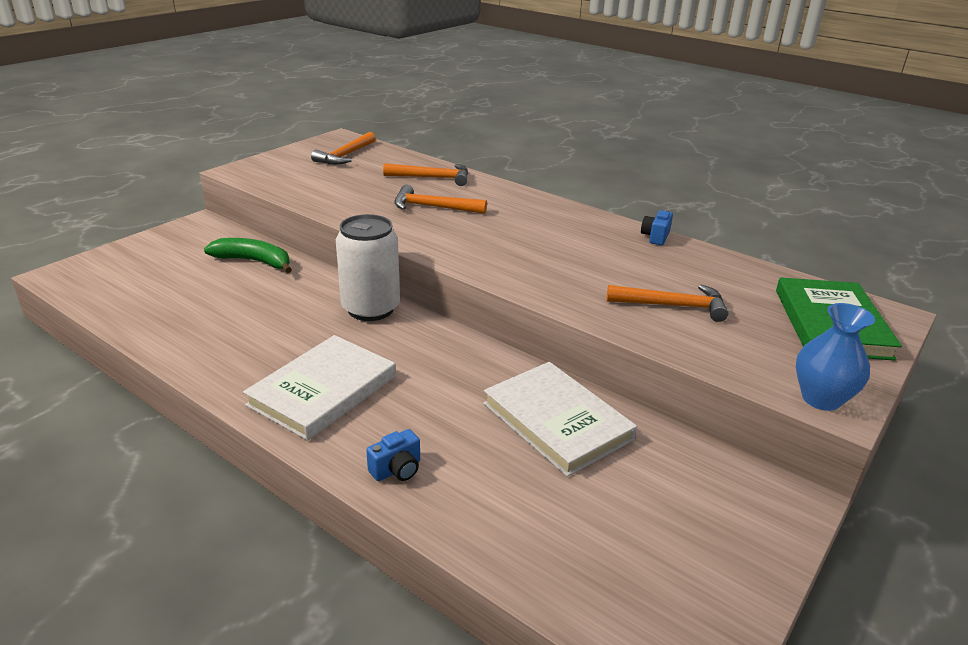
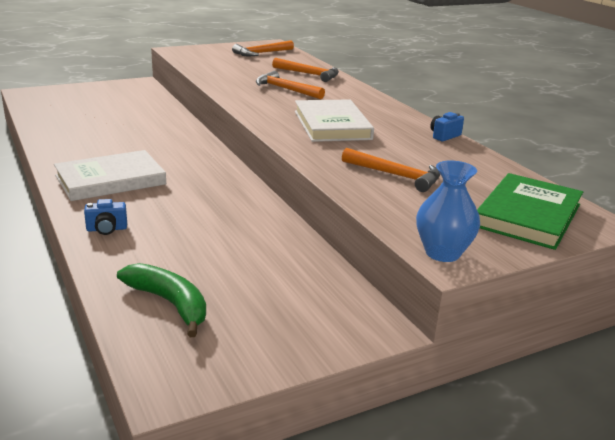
camera: 25 degrees right, 5 degrees down
green banana [204,238,292,273] -> green banana moved to [117,263,206,337]
white can [336,214,400,321] -> none
white book [483,362,637,477] -> white book moved to [295,99,374,142]

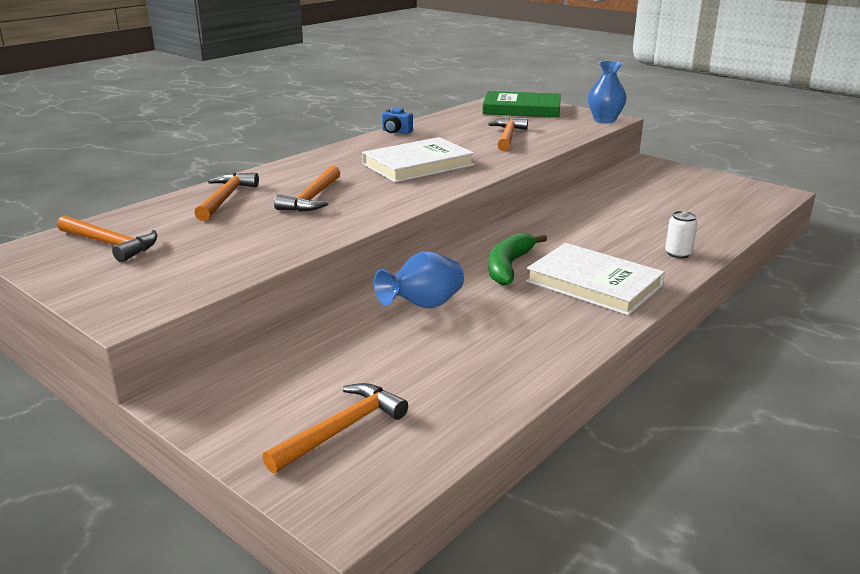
camera: 110 degrees left, 0 degrees up
blue camera [84,199,127,235] -> white can [665,211,698,259]
green banana [117,263,206,337] -> green banana moved to [488,233,547,285]
none -> orange hammer [262,383,408,473]
none -> blue vase [374,251,464,308]

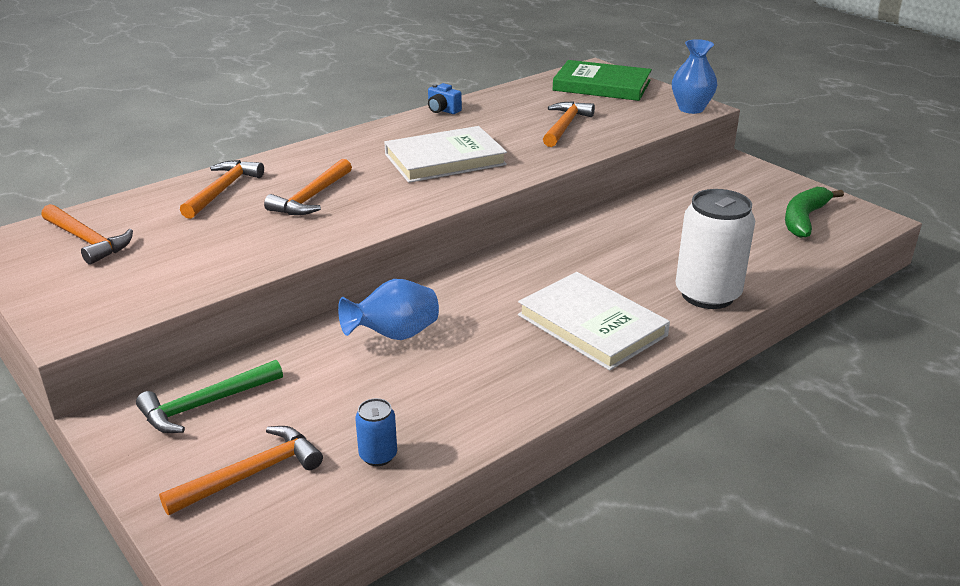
camera: 10 degrees right, 5 degrees up
green banana [488,233,547,285] -> green banana moved to [785,187,844,238]
white can [665,211,698,259] -> white can [676,189,755,309], size x2.17
none -> green hammer [136,360,283,433]
none -> blue can [355,398,397,466]

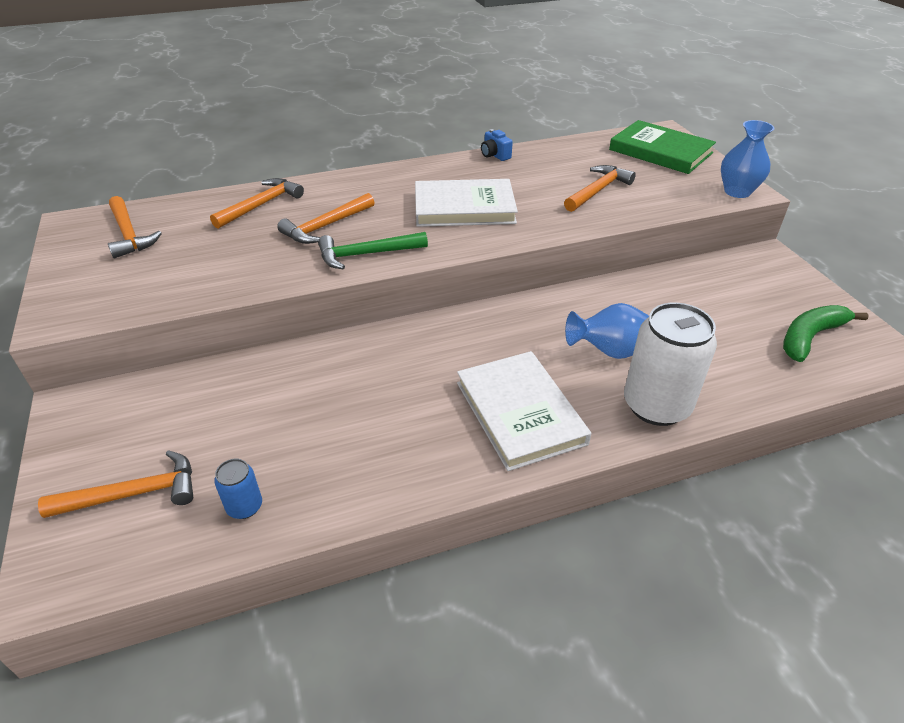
camera: 20 degrees right, 10 degrees up
green hammer [136,360,283,433] -> green hammer moved to [318,232,428,269]
blue vase [338,279,439,340] -> blue vase moved to [565,303,649,359]

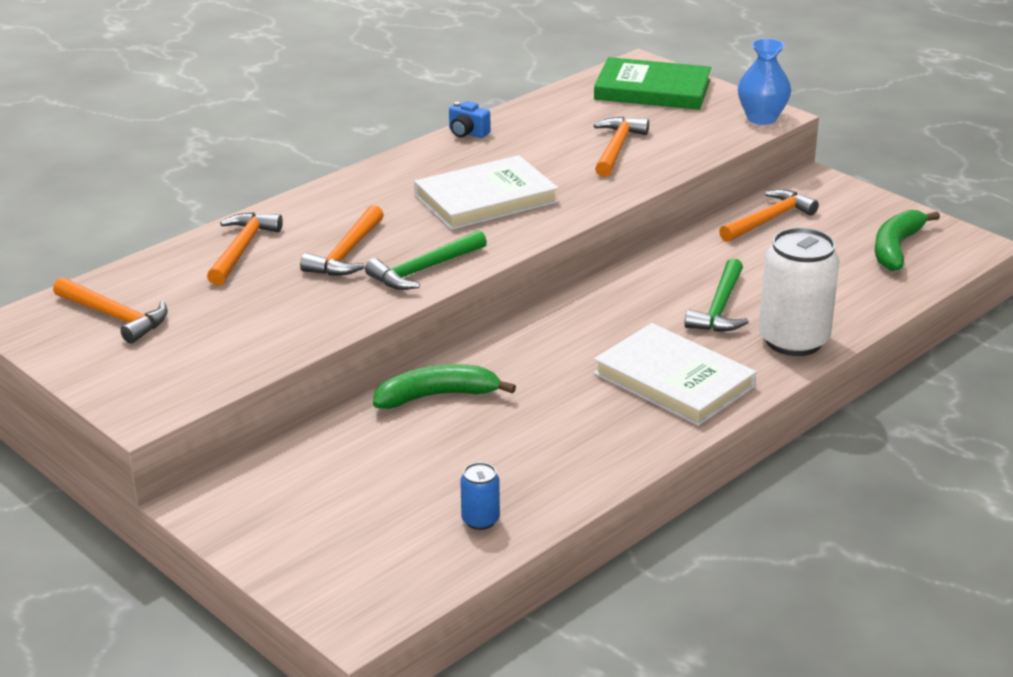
camera: 25 degrees left, 10 degrees down
orange hammer [38,450,193,518] -> orange hammer moved to [719,189,819,242]
blue vase [565,303,649,359] -> green hammer [684,258,749,332]
none -> green banana [373,364,516,409]

